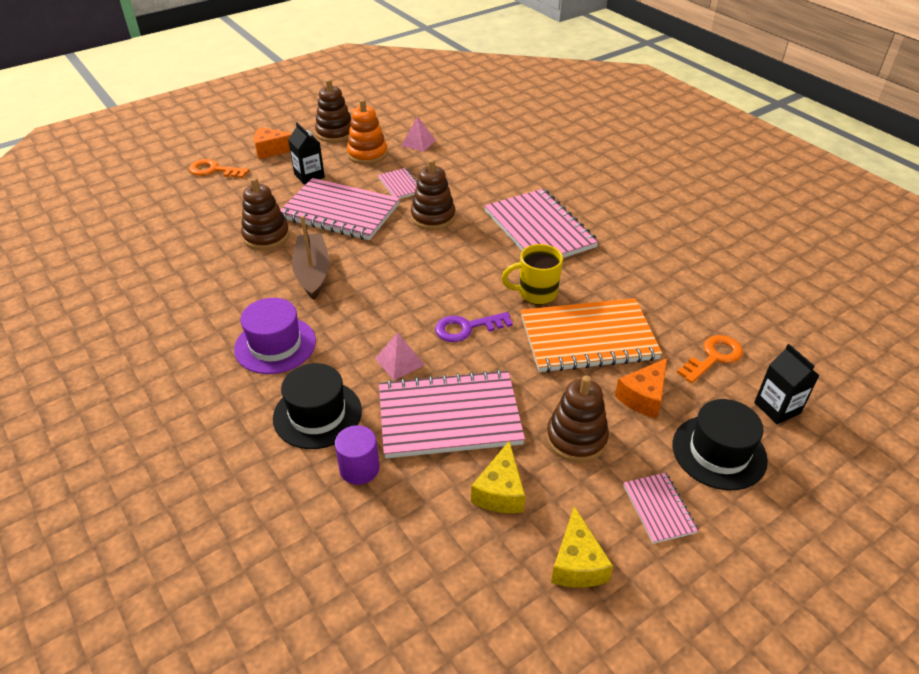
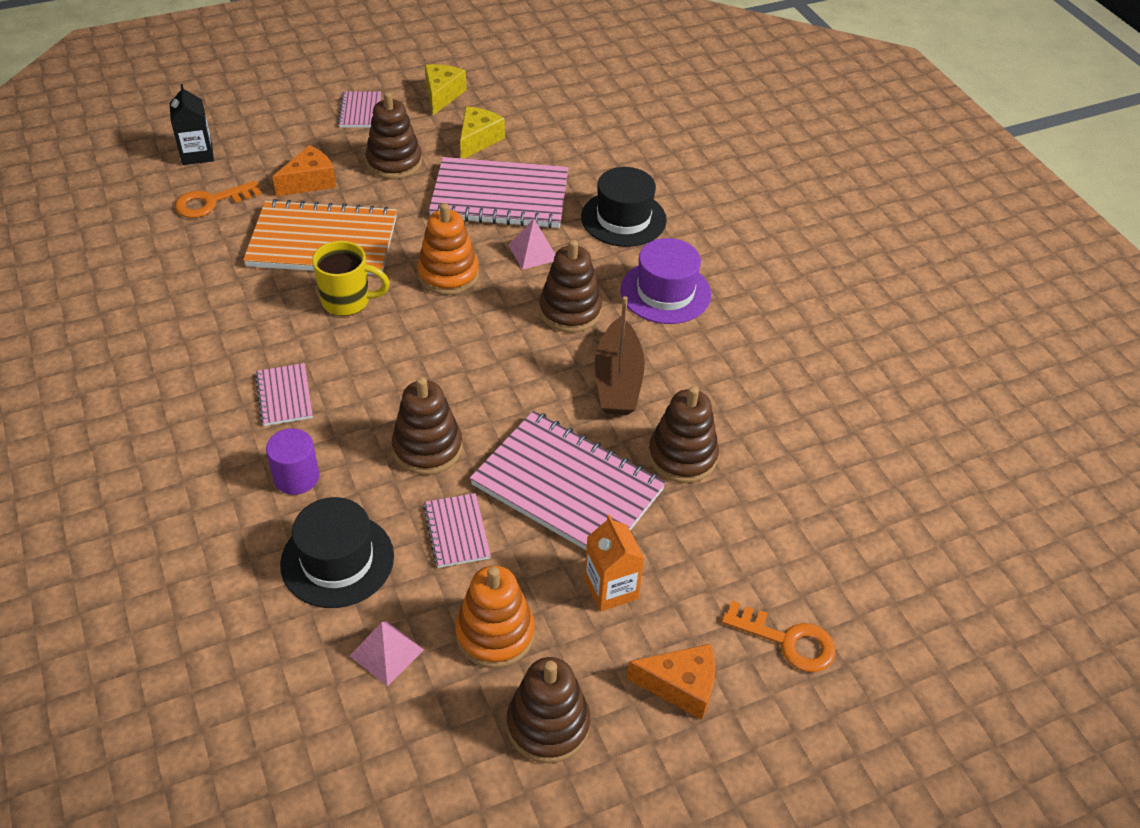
camera: 170 degrees left, 5 degrees up
black carton [288,122,325,184] -> orange carton [584,515,645,611]
purple cylinder [335,425,380,485] -> purple cylinder moved to [266,428,319,495]
purple key [435,312,513,342] -> orange stacking toy [417,203,479,295]
pink notebook [485,189,599,258] -> pink notebook [255,363,313,426], size x0.47
black hat [672,399,768,490] -> black hat moved to [280,497,394,608]
none -> brown stacking toy [539,240,602,333]

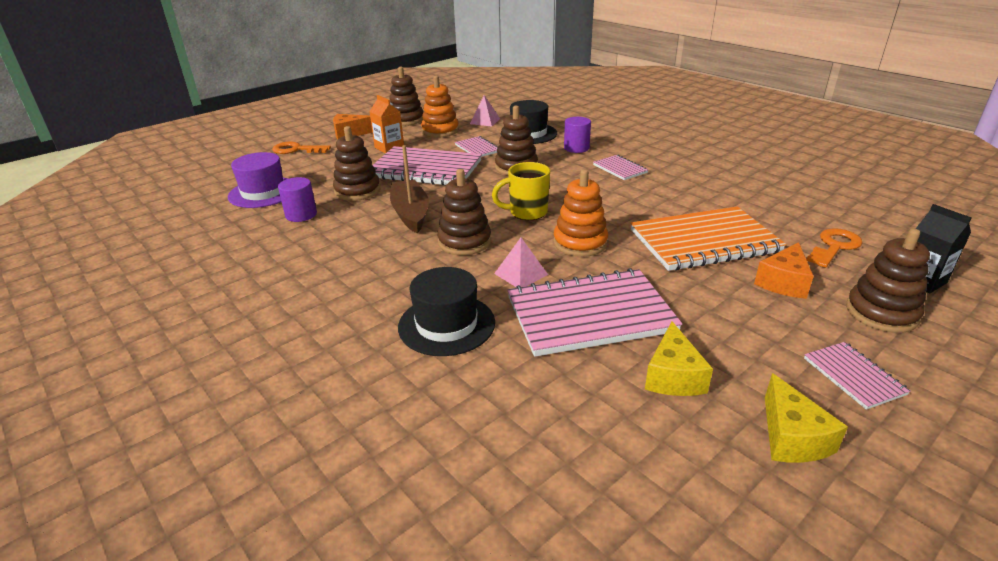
camera: 165 degrees right, 15 degrees down
yellow mug [312,241,390,316] -> yellow mug moved to [492,162,550,220]
brown stacking toy [365,92,422,179] -> brown stacking toy moved to [846,228,930,333]
purple hat [620,238,711,324] -> purple hat moved to [228,152,288,208]
none -> purple cylinder [278,177,317,222]

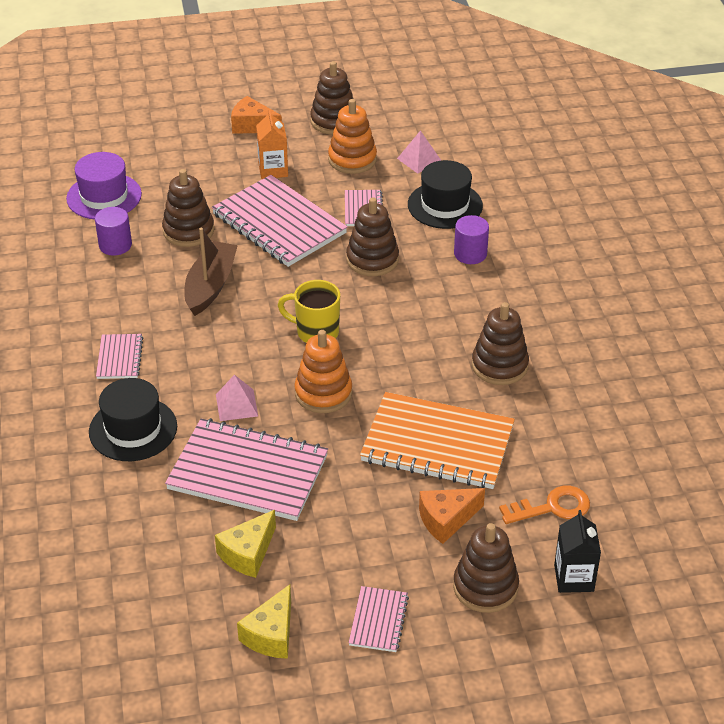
camera: 30 degrees right, 10 degrees up
orange key [272,142,331,154] -> none
brown stacking toy [437,169,491,255] -> brown stacking toy moved to [472,302,529,385]
pink notebook [593,155,648,180] -> pink notebook moved to [96,334,143,379]

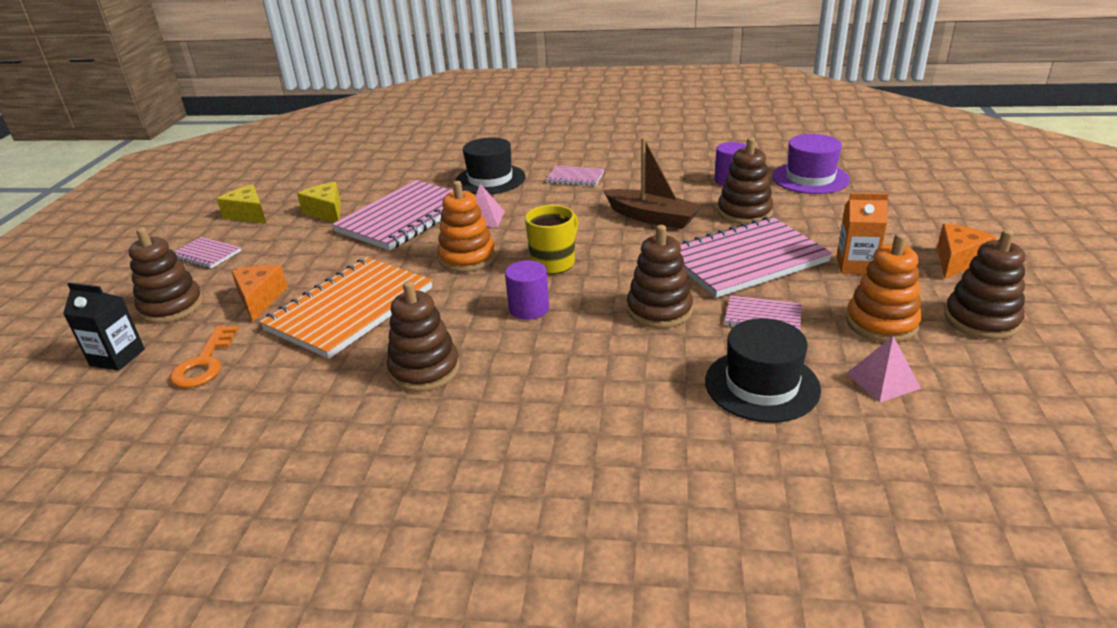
camera: 110 degrees right, 10 degrees down
purple cylinder [454,215,489,264] -> purple cylinder moved to [505,260,549,320]

